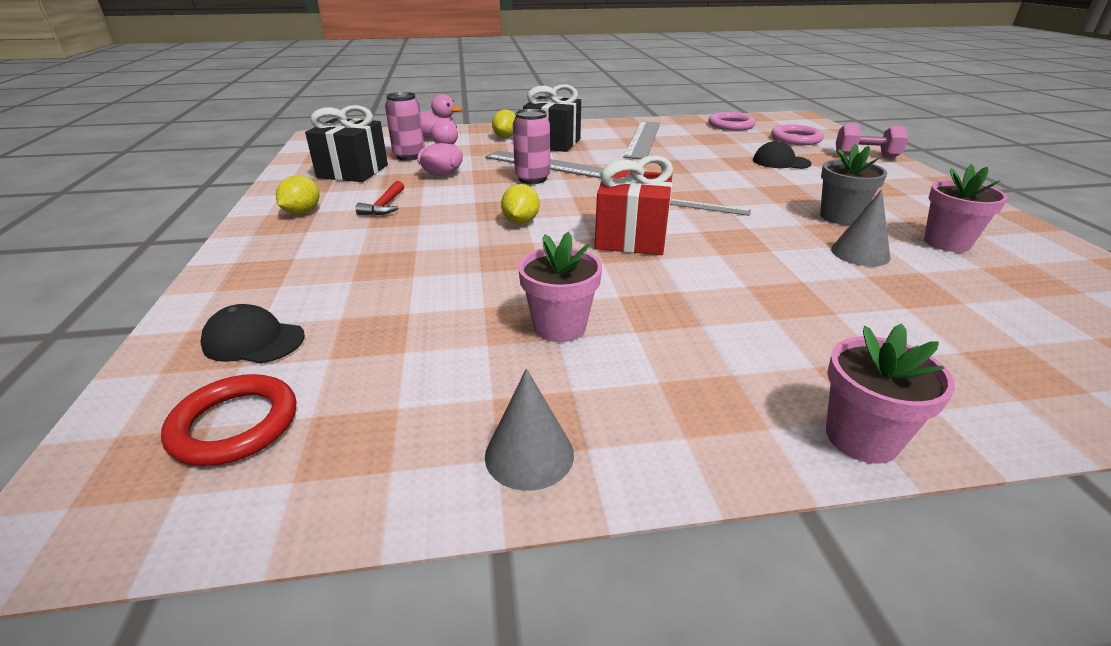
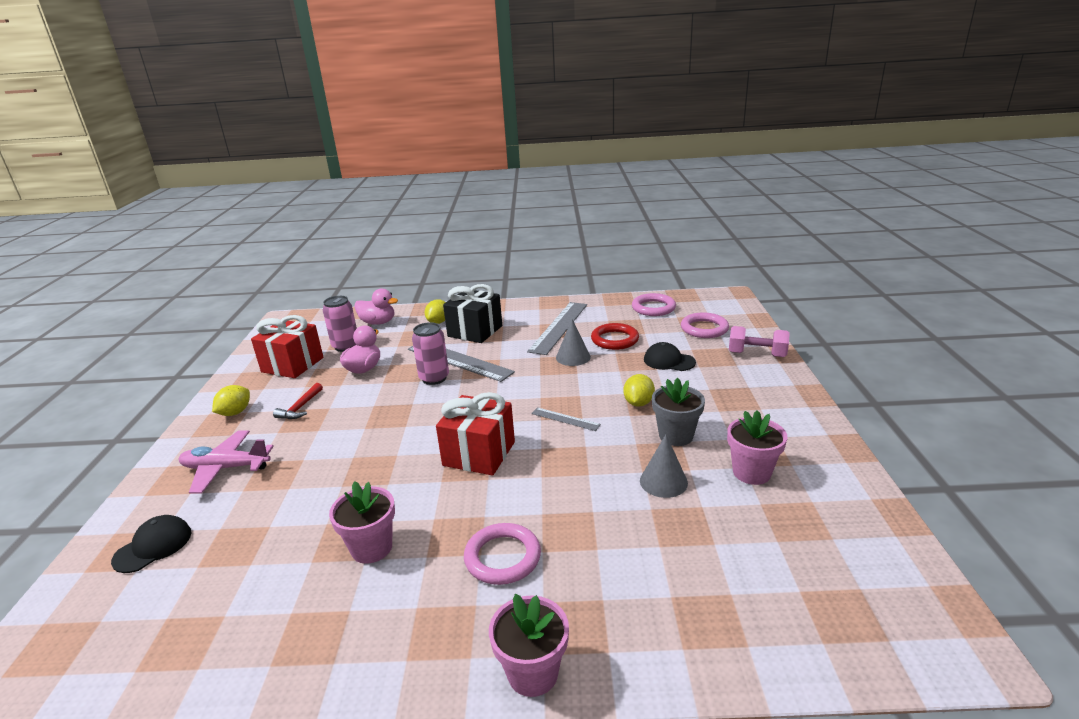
camera: 10 degrees right, 5 degrees down
red ring [161,374,296,466] -> red ring moved to [591,323,639,350]
black cap [200,304,305,364] -> black cap turned 105 degrees clockwise [111,515,191,573]
black gift [305,105,388,182] -> red gift [251,315,324,378]
grey cone [485,369,574,491] -> grey cone moved to [556,319,591,366]
yellow lemon [501,184,540,224] -> yellow lemon moved to [623,374,655,407]
none -> pink plane [179,430,274,494]
none -> pink ring [464,523,541,585]

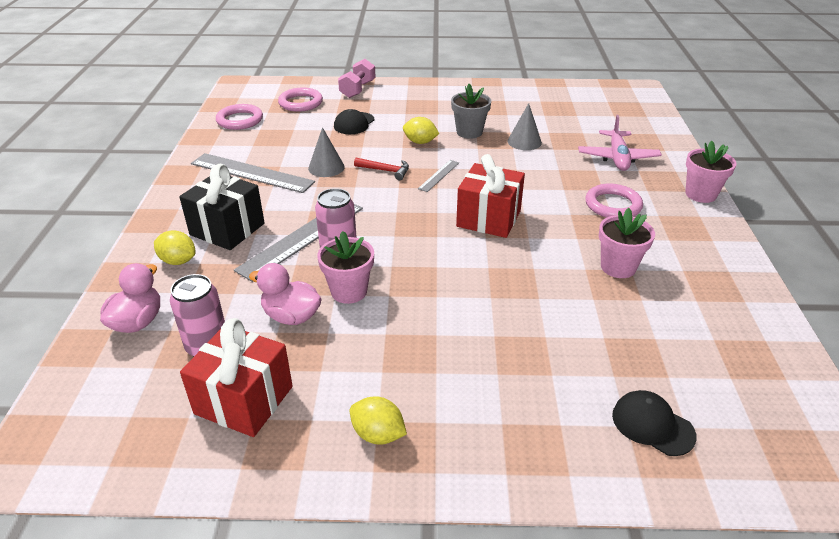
camera: 90 degrees left, 10 degrees up
pink plane [179,430,274,494] -> pink plane moved to [578,115,662,171]
red hammer [273,383,323,419] -> red hammer moved to [354,158,409,180]
red ring [591,323,639,350] -> none
pink flower pot [727,410,787,485] -> pink flower pot moved to [317,231,374,304]

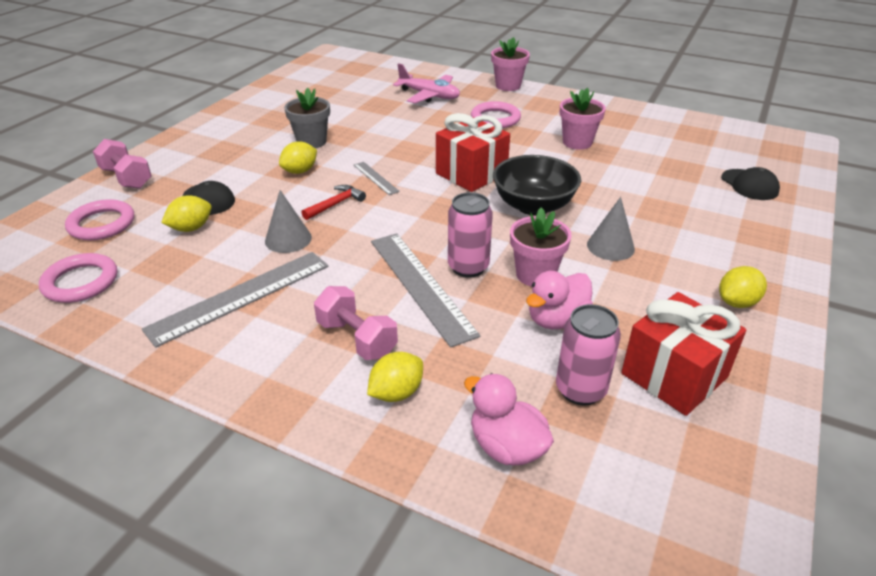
camera: 65 degrees left, 0 degrees up
black gift [179,164,265,250] -> pink dumbbell [314,286,398,360]
grey cone [508,103,542,150] -> grey cone moved to [587,197,635,261]
black cap [612,390,697,456] -> black cap turned 90 degrees counterclockwise [721,167,780,200]
none -> yellow lemon [161,196,212,232]
none -> black bowl [493,155,581,215]

